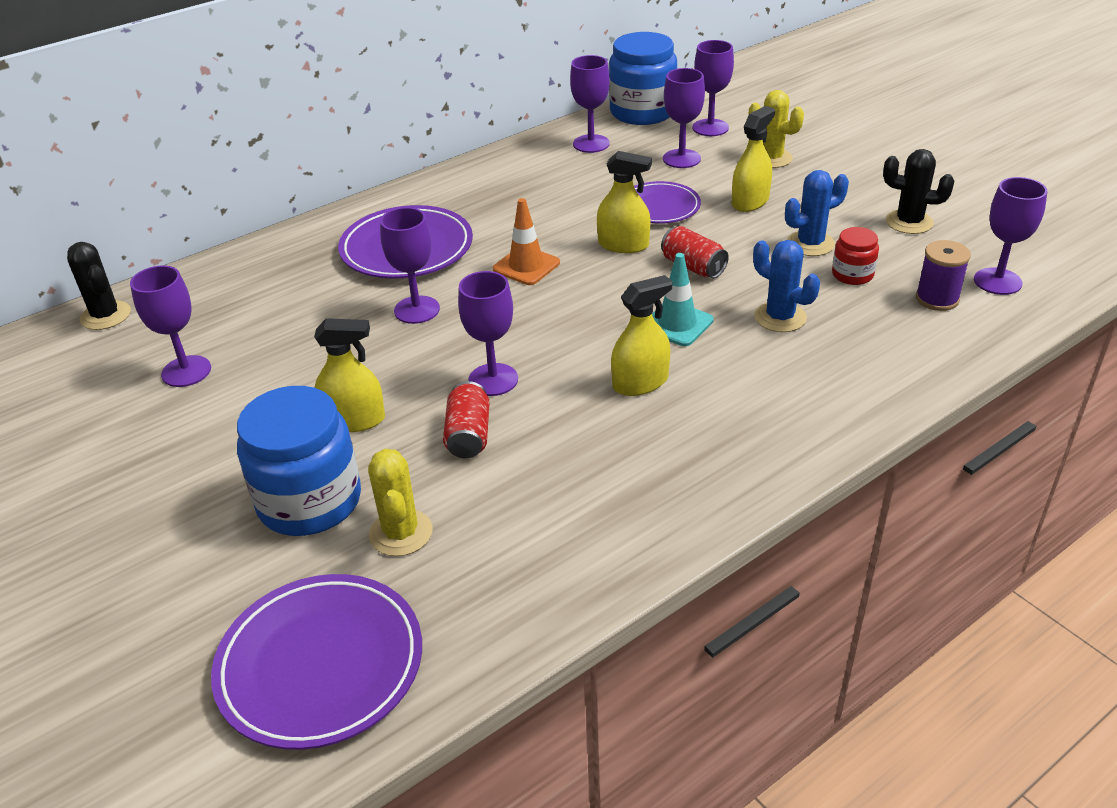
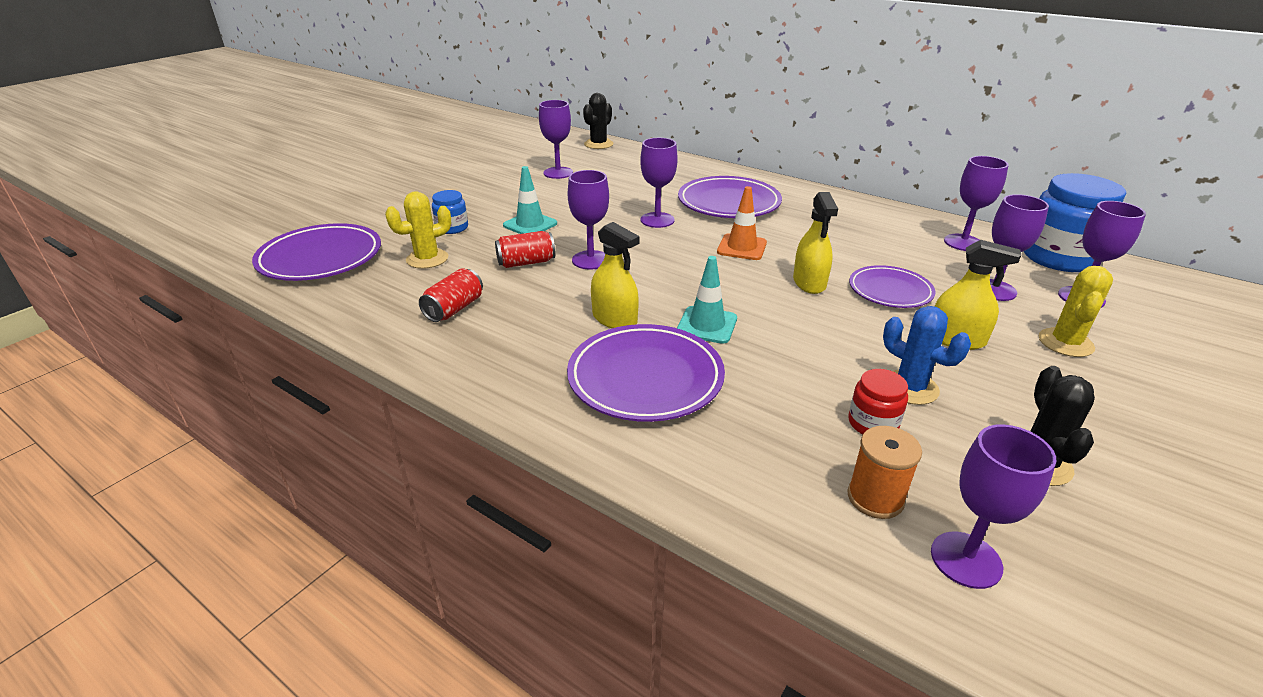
camera: 70 degrees right, 5 degrees down
blue jar [237,386,361,536] -> blue jar [432,190,468,234], size x0.49
yellow spray bottle [314,318,385,432] -> turquoise traffic cone [503,166,557,234]
red can [661,226,729,278] -> red can moved to [419,268,483,322]
blue cactus [753,240,820,332] -> none
purple spool [916,240,971,311] -> orange spool [847,426,922,519]
none -> purple plate [567,324,725,422]

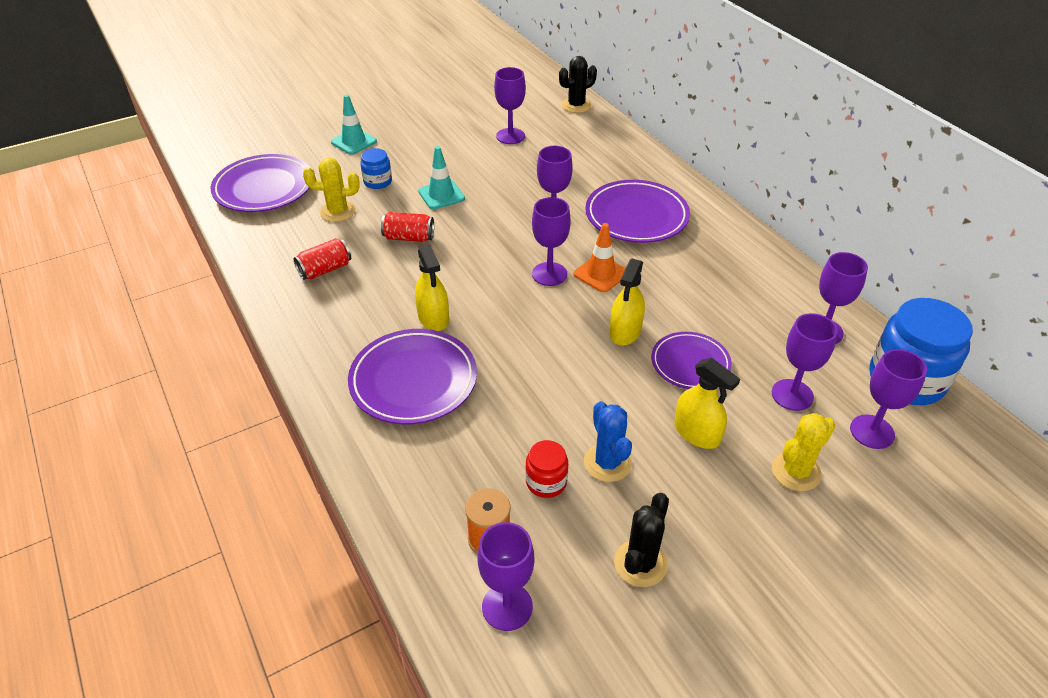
camera: 25 degrees right, 10 degrees up
purple goblet [568,170,609,270] -> purple goblet moved to [532,197,571,286]
turquoise traffic cone [677,256,737,344] -> turquoise traffic cone moved to [331,94,377,155]

